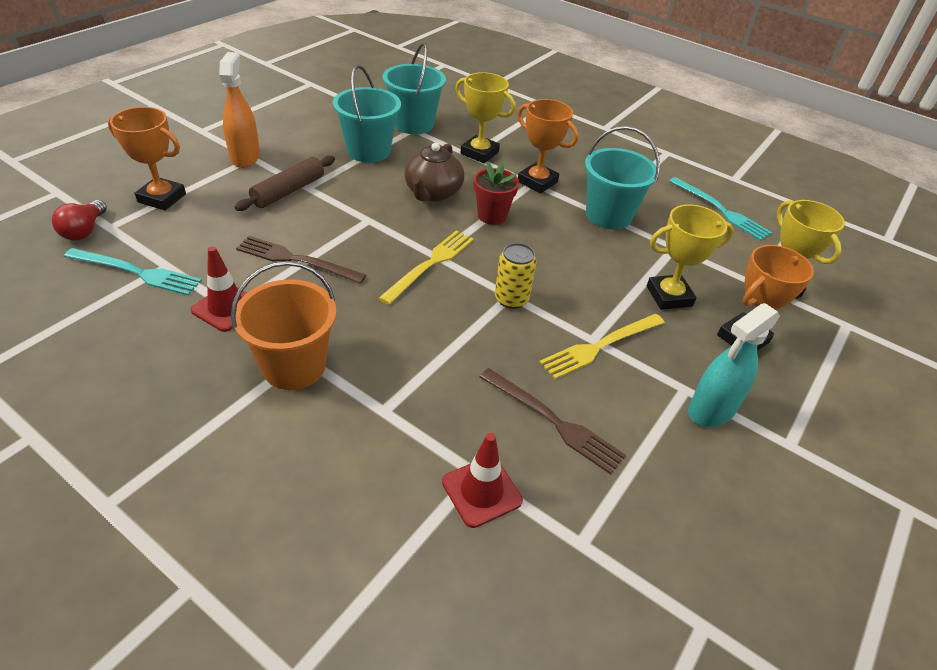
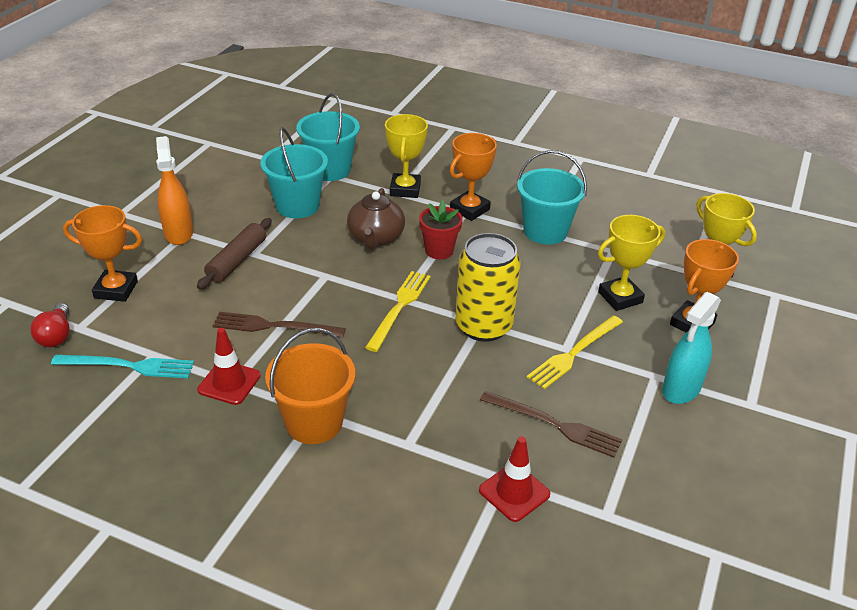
camera: 10 degrees left, 5 degrees down
yellow trophy [455,72,516,163] -> yellow trophy turned 75 degrees clockwise [385,114,428,198]
yellow can [495,243,537,309] -> yellow can [455,233,521,342], size x1.77
orange trophy [517,99,579,193] -> orange trophy turned 75 degrees counterclockwise [450,133,497,221]
turquoise fork [669,177,772,240] -> none

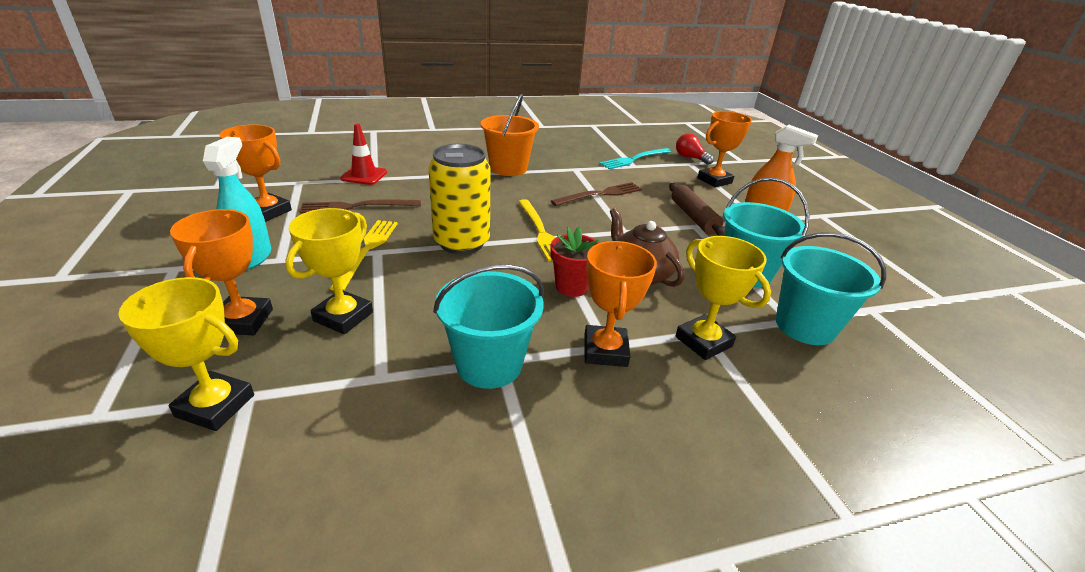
camera: 140 degrees right, 5 degrees down
red traffic cone [197,328,261,405] -> none
none -> orange trophy [219,124,292,222]

